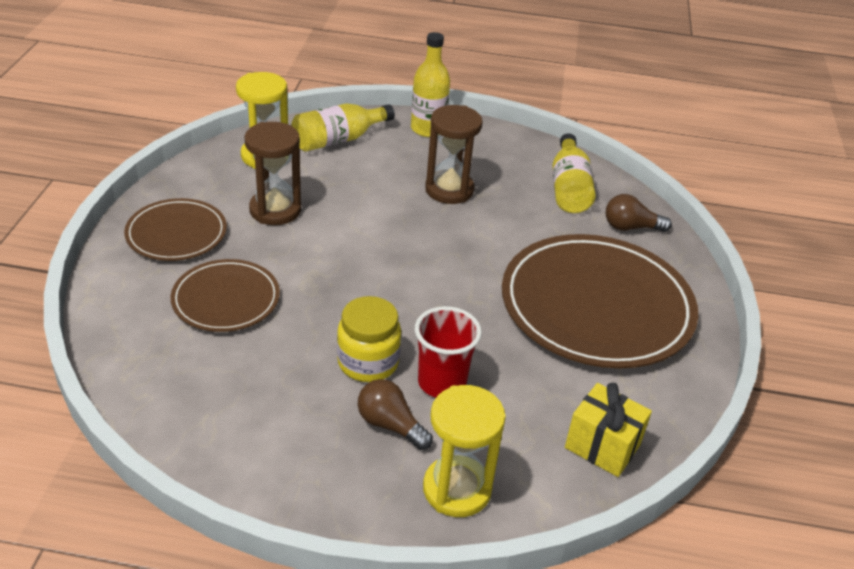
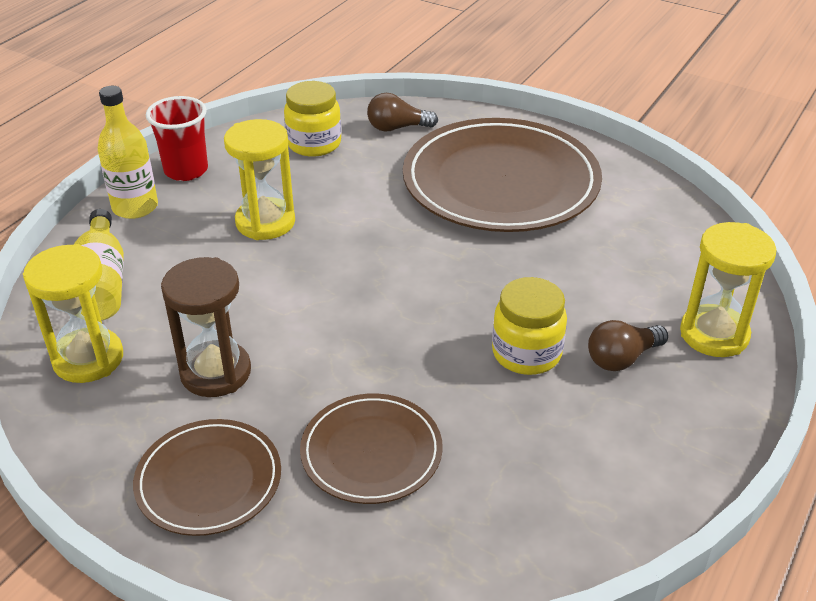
camera: 65 degrees left, 0 degrees up
red cup [415,306,482,398] -> red cup moved to [146,96,208,181]
brown hourglass [425,105,483,204] -> yellow hourglass [224,119,295,240]
yellow bottle [552,133,596,213] -> yellow jar [284,81,341,157]
yellow gift [565,383,652,477] -> none
brown light bulb [606,194,672,232] -> brown light bulb turned 60 degrees clockwise [367,93,438,132]

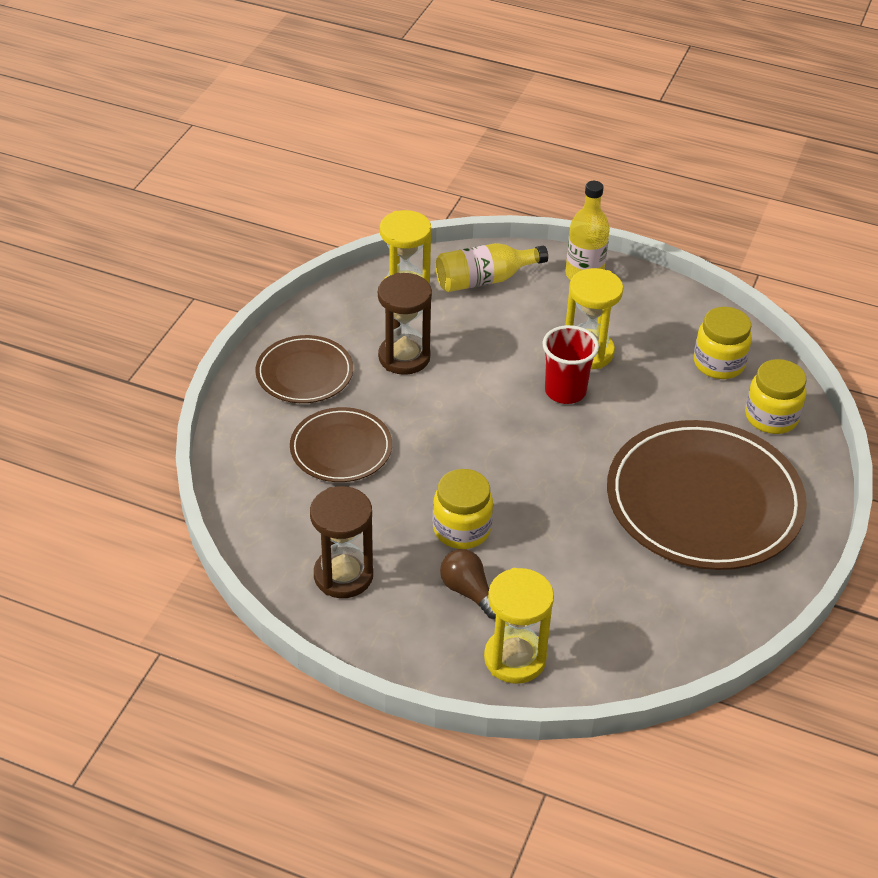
camera: 80 degrees right, 5 degrees up
red cup [146,96,208,181] -> red cup moved to [543,325,599,404]
brown light bulb [367,93,438,132] -> yellow jar [745,359,806,434]
none -> brown hourglass [310,486,373,598]

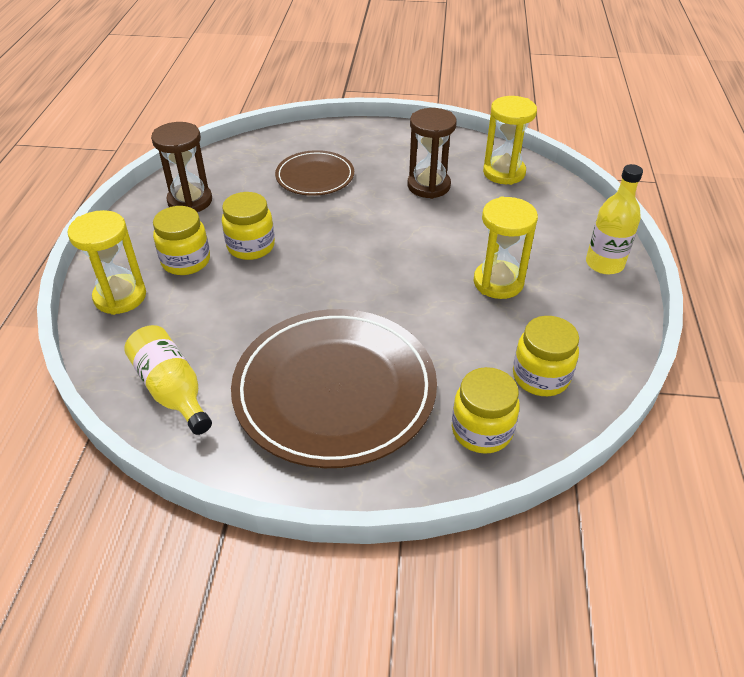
camera: 75 degrees right, 0 degrees up
brown plate [255,335,353,403] -> none
yellow bottle [436,243,548,292] -> yellow bottle moved to [124,325,212,435]
brown light bulb [440,549,496,619] -> yellow jar [153,206,210,275]
red cup [543,325,599,404] -> none

